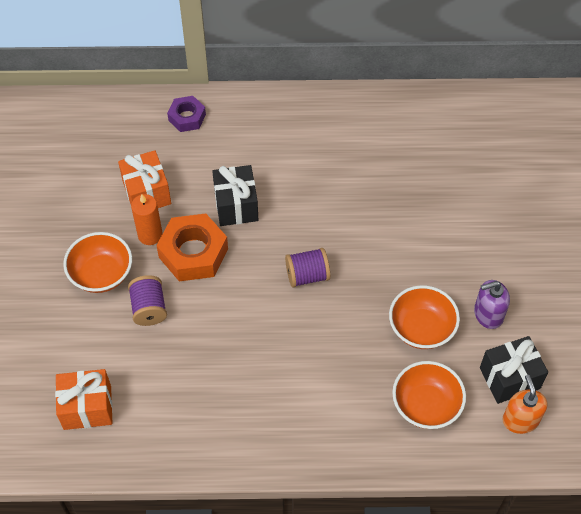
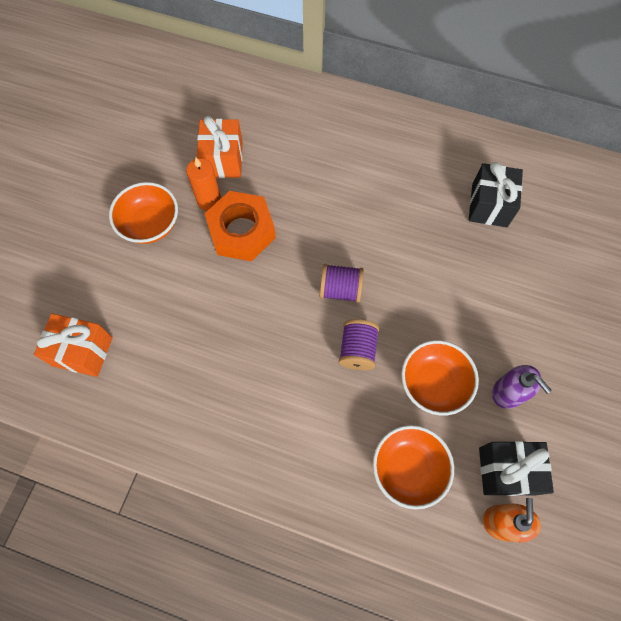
camera: 20 degrees right, 10 degrees up
purple spool [128,275,167,326] -> purple spool moved to [339,319,379,370]
purple nut [167,96,206,132] -> none
black gift [212,165,258,226] -> black gift moved to [469,162,523,227]
purple soap dispenser [474,280,510,329] -> purple soap dispenser turned 135 degrees counterclockwise [492,365,552,409]

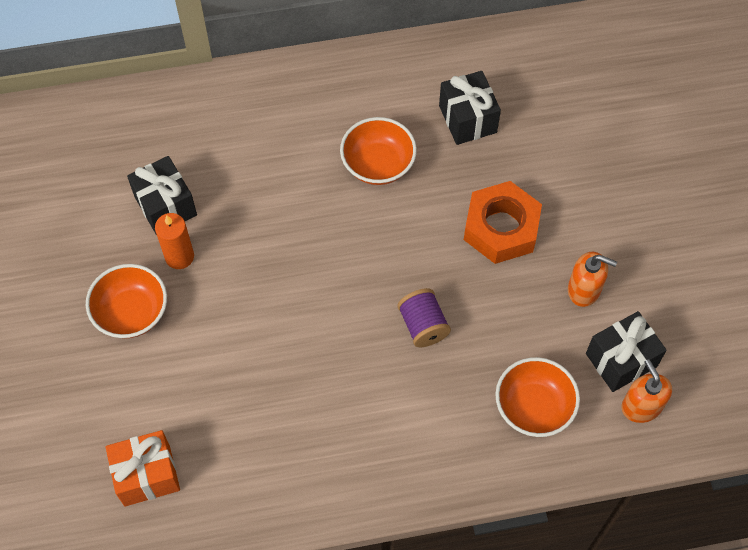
camera: 30 degrees left, 5 degrees down
orange gift [197,116,243,178] -> black gift [127,156,197,235]
orange nut [205,191,276,261] -> orange nut moved to [464,181,542,264]
purple spool [320,264,364,303] -> none
orange bowl [401,340,479,416] -> orange bowl moved to [340,117,417,185]
purple soap dispenser [492,365,552,409] -> orange soap dispenser [568,252,617,307]

